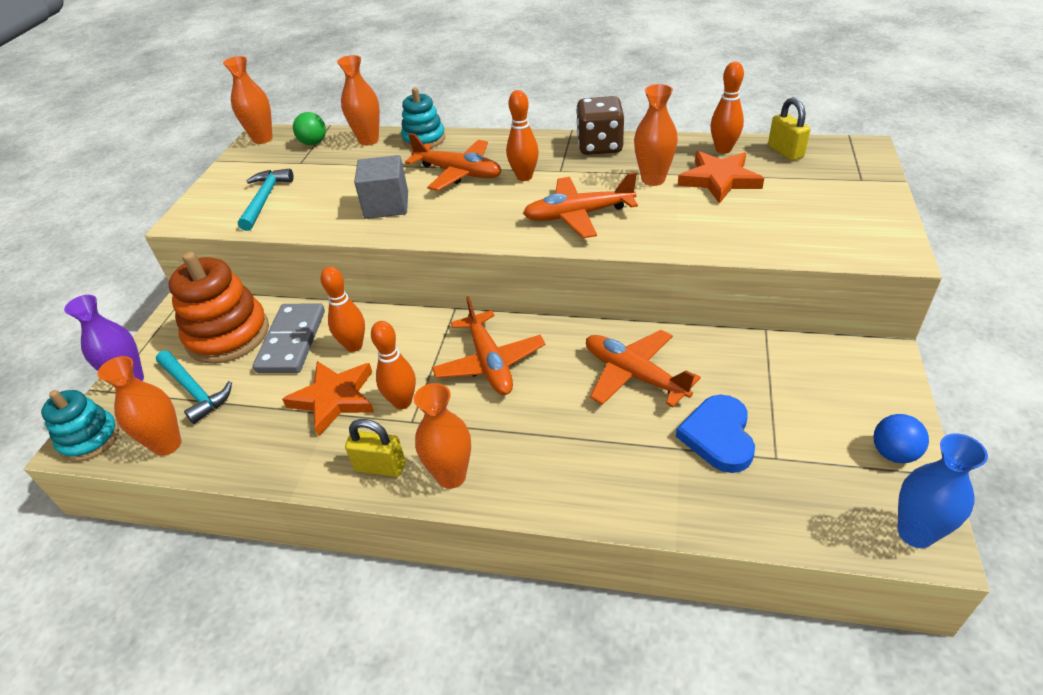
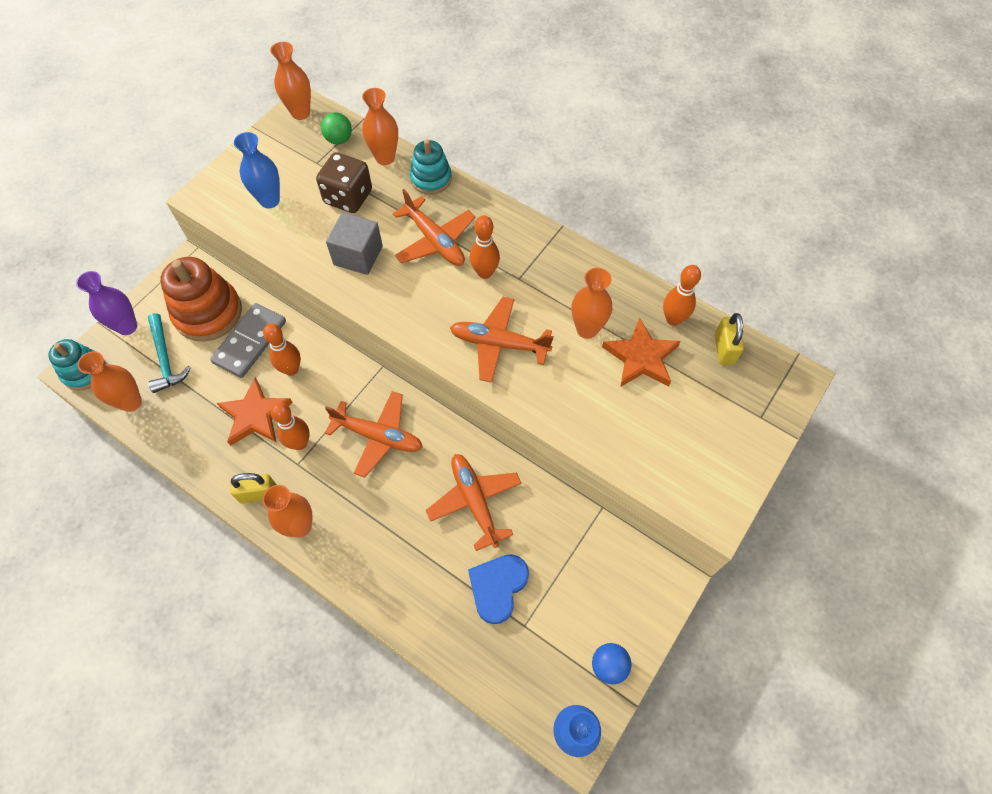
camera: 20 degrees right, 20 degrees up
turquoise hammer [238,169,294,231] -> blue vase [234,132,280,208]
yellow padlock [345,419,405,477] -> yellow padlock turned 45 degrees counterclockwise [230,473,277,504]
orange plane [432,296,546,395] -> orange plane turned 75 degrees counterclockwise [325,391,423,478]
brown dice [576,96,624,155] -> brown dice moved to [316,152,372,213]

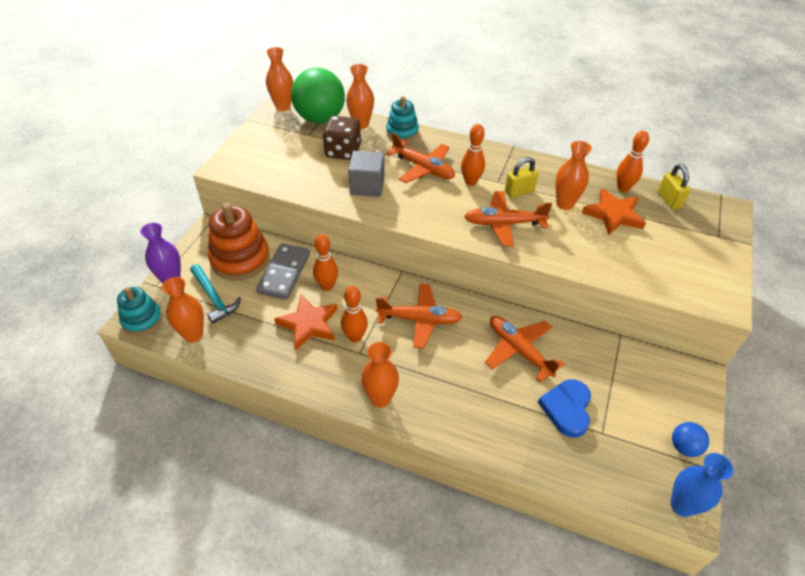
camera: 15 degrees left, 15 degrees down
yellow padlock [230,473,277,504] -> yellow padlock moved to [505,157,538,198]
blue vase [234,132,280,208] -> none
green ball [321,112,352,144] -> green ball [291,68,345,123], size x2.20

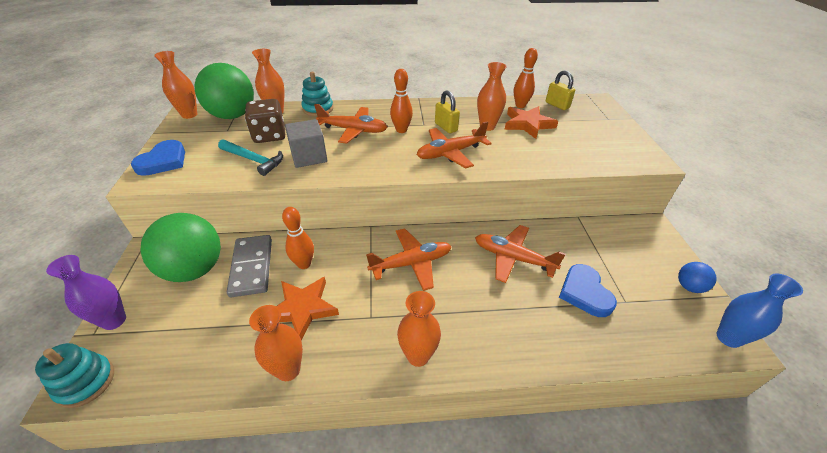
camera: 25 degrees left, 5 degrees down
orange vase [162,277,204,343] -> orange vase moved to [249,305,303,381]
turquoise hammer [190,264,241,324] -> turquoise hammer moved to [218,139,283,176]
orange stacking toy [208,203,270,280] -> green ball [140,213,221,282]
orange bowling pin [341,286,368,342] -> none
yellow padlock [505,157,538,198] -> yellow padlock turned 75 degrees counterclockwise [435,90,460,133]
none -> blue heart [131,140,185,176]

